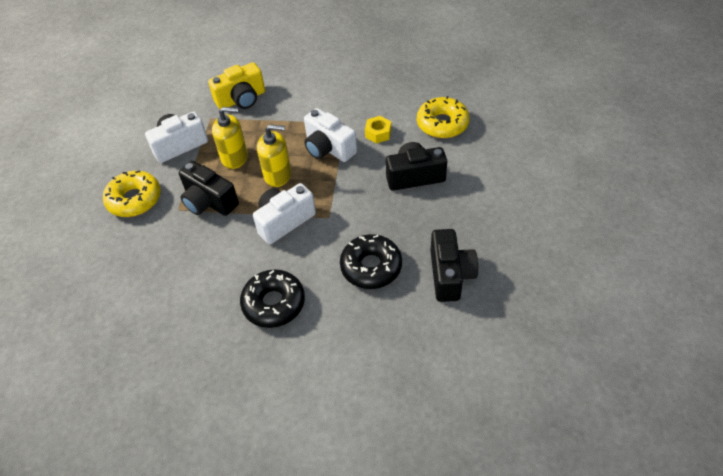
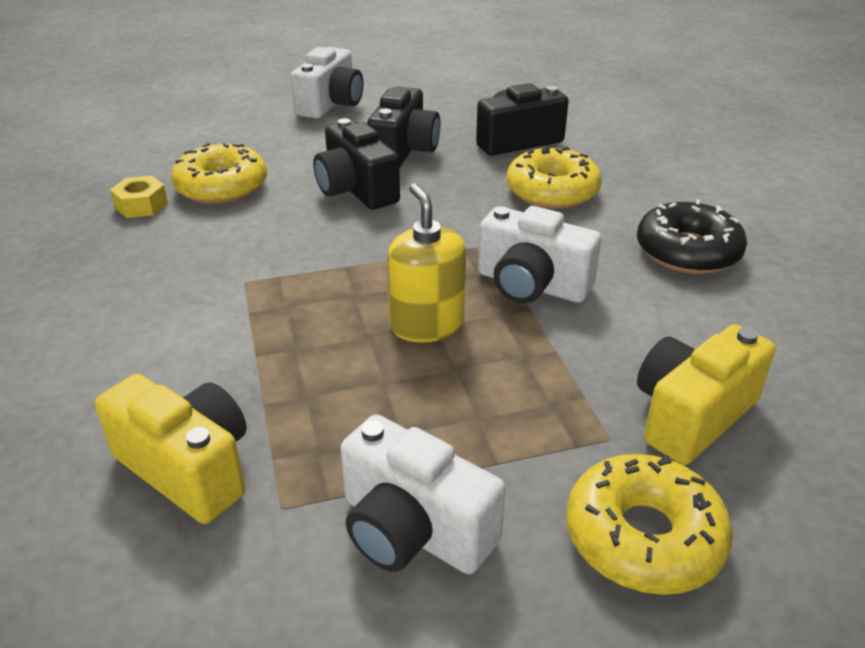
camera: 115 degrees left, 15 degrees down
black camera [179,161,239,216] -> black camera moved to [367,87,440,168]
yellow soap dispenser [212,107,248,169] -> none
white camera [304,108,357,162] -> white camera moved to [290,47,363,119]
black donut [340,234,402,289] -> yellow donut [506,146,602,209]
yellow nut [365,116,391,144] -> yellow nut moved to [110,176,168,218]
none -> yellow camera [637,324,776,465]

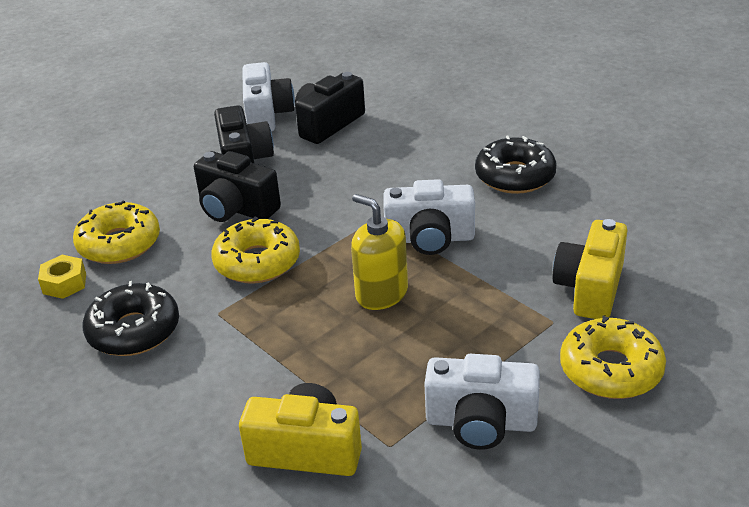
camera: 25 degrees left, 0 degrees up
white camera [290,47,363,119] -> white camera moved to [242,62,295,132]
yellow donut [506,146,602,209] -> yellow donut moved to [211,216,300,284]
none -> black donut [82,281,179,356]

